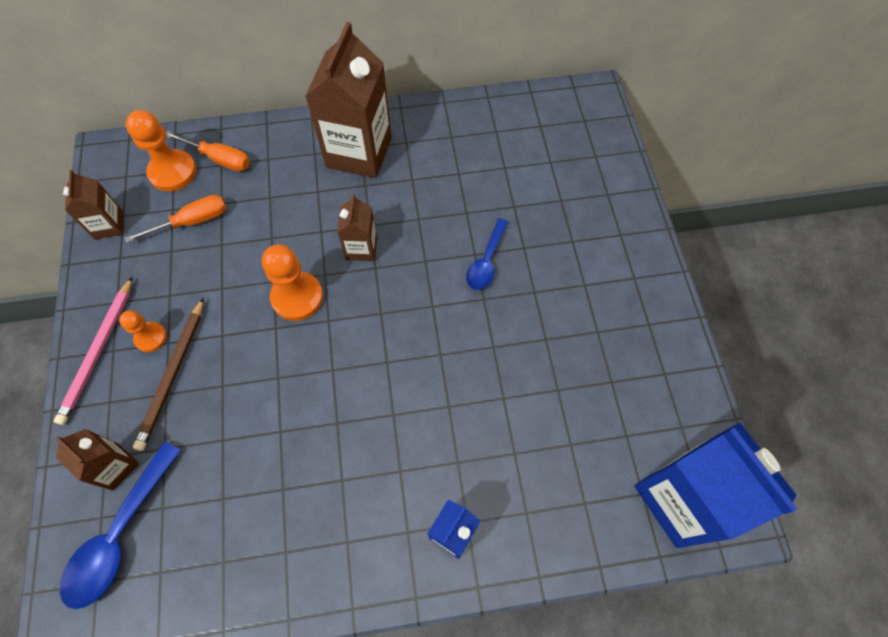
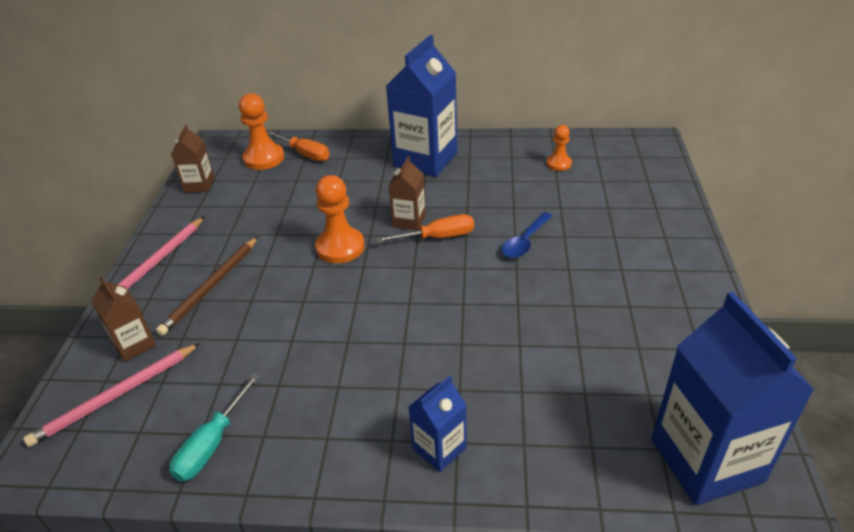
camera: 15 degrees right, 25 degrees down
blue spoon [60,442,181,609] -> pink pencil [23,343,200,447]
orange pawn [119,310,167,352] -> orange pawn moved to [546,125,572,171]
orange screwdriver [125,195,226,243] -> orange screwdriver moved to [376,214,474,243]
brown carton [305,22,392,178] -> blue carton [386,35,457,177]
none -> turquoise screwdriver [169,373,260,481]

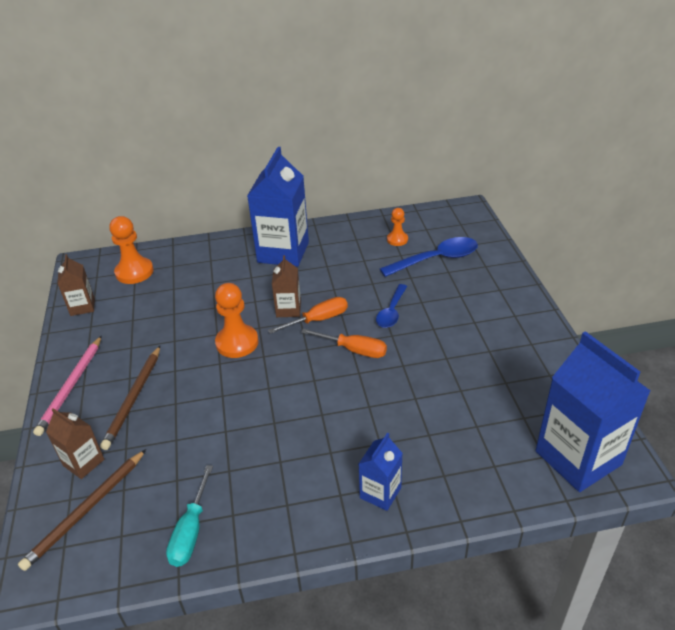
camera: 15 degrees left, 0 degrees up
pink pencil [23,343,200,447] -> brown pencil [18,449,146,571]
orange screwdriver [267,131,330,161] -> orange screwdriver moved to [301,329,387,358]
none -> blue spoon [380,237,478,277]

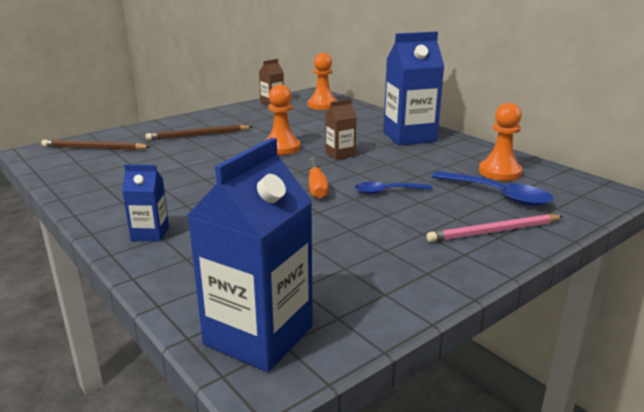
camera: 60 degrees right, 15 degrees down
pink pencil [33,336,102,436] -> pink pencil moved to [426,214,564,242]
brown carton [46,408,104,479] -> none
turquoise screwdriver [166,465,213,567] -> none
orange screwdriver [268,297,348,334] -> none
orange pawn [387,208,408,246] -> orange pawn [479,103,522,181], size x1.71

